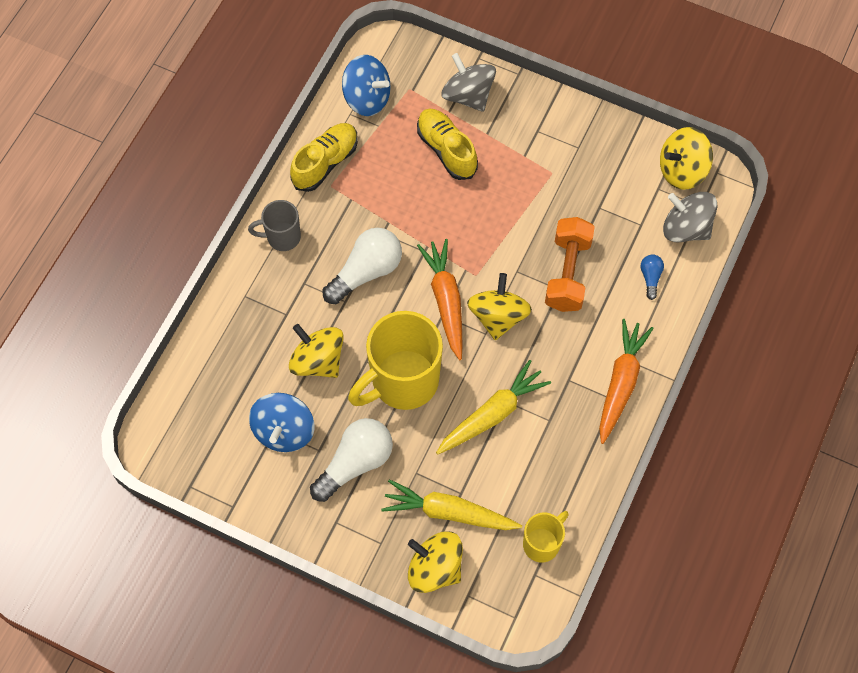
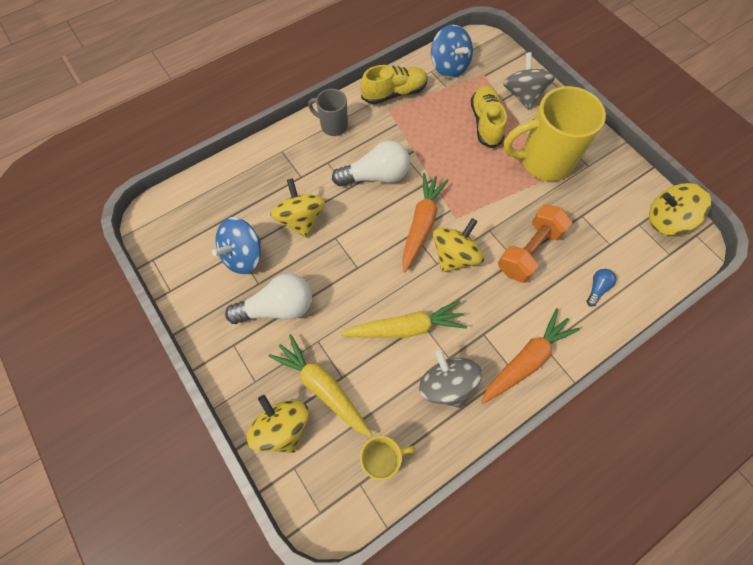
camera: 30 degrees right, 0 degrees up
yellow mug [348,311,443,410] -> yellow mug moved to [504,86,606,181]
grey spinning top [663,192,717,242] -> grey spinning top moved to [419,350,482,408]

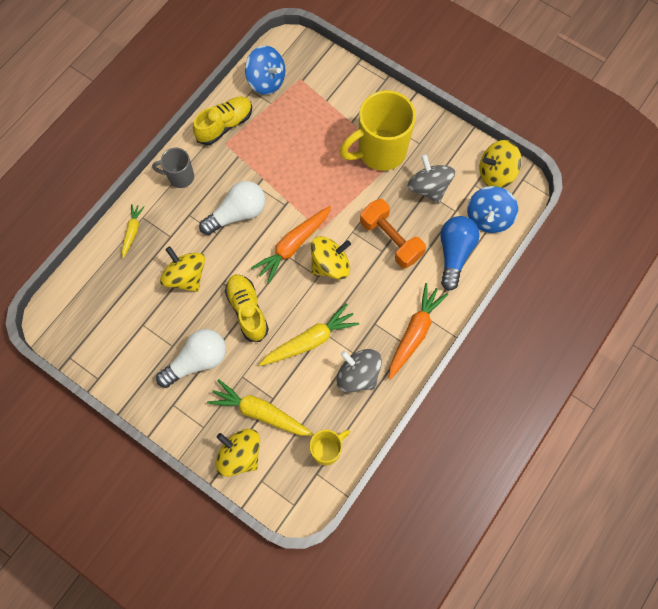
camera: 20 degrees left, 5 degrees up
blue spinning top [212,217,261,274] -> blue spinning top moved to [467,186,518,233]
orange carrot [402,173,449,272] -> orange carrot turned 135 degrees counterclockwise [251,206,331,284]
yellow spinning top [433,218,484,272] -> yellow spinning top turned 45 degrees clockwise [311,236,351,280]
yellow shoe [471,85,507,148] -> yellow shoe moved to [225,274,269,342]
orange dumbbell [498,204,572,283] -> orange dumbbell turned 60 degrees counterclockwise [360,199,426,269]
grey spinning top [503,52,555,110] -> grey spinning top moved to [408,154,455,203]
blue light bulb [587,269,617,307] -> blue light bulb [441,216,480,291], size x2.08
none -> yellow carrot [122,204,145,258]

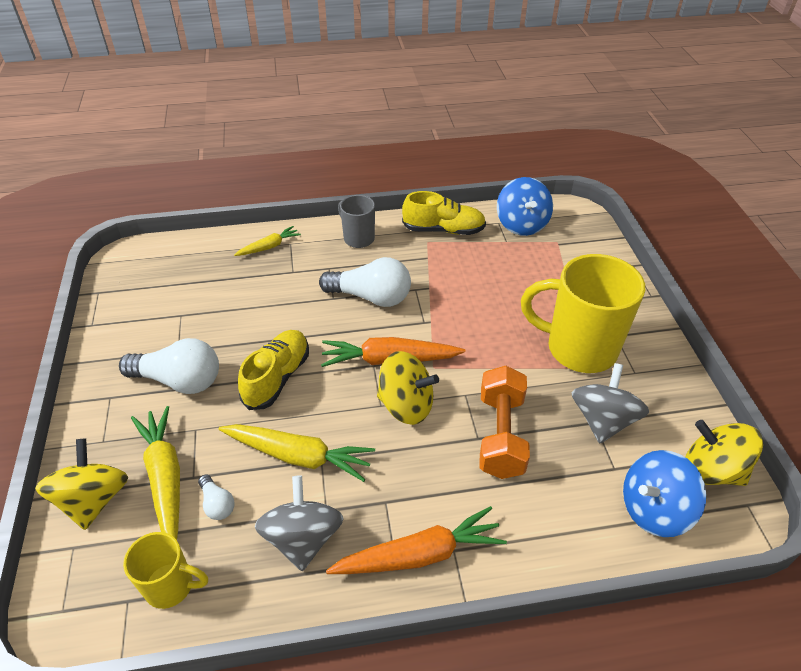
camera: 45 degrees right, 25 degrees down
yellow spinning top [160,246,205,292] -> none
blue light bulb [441,216,480,291] -> none
none -> white light bulb [198,474,235,520]

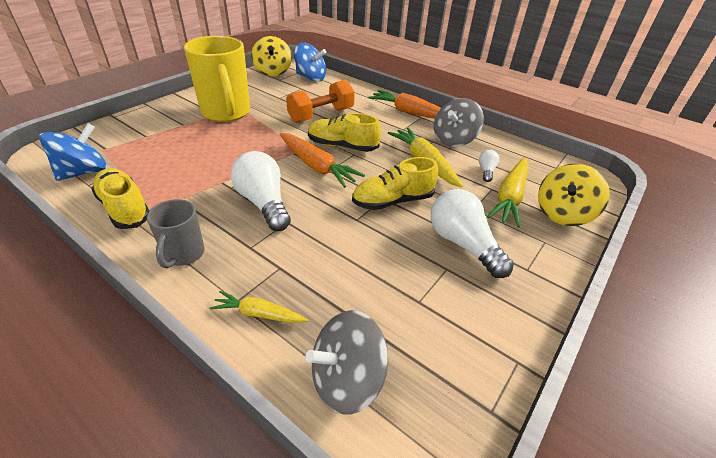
camera: 135 degrees left, 5 degrees down
yellow mug [123,532,208,609] -> none
yellow spinning top [377,351,439,425] -> yellow shoe [308,113,381,152]
grey spinning top [572,363,649,444] -> grey spinning top moved to [306,310,388,414]

